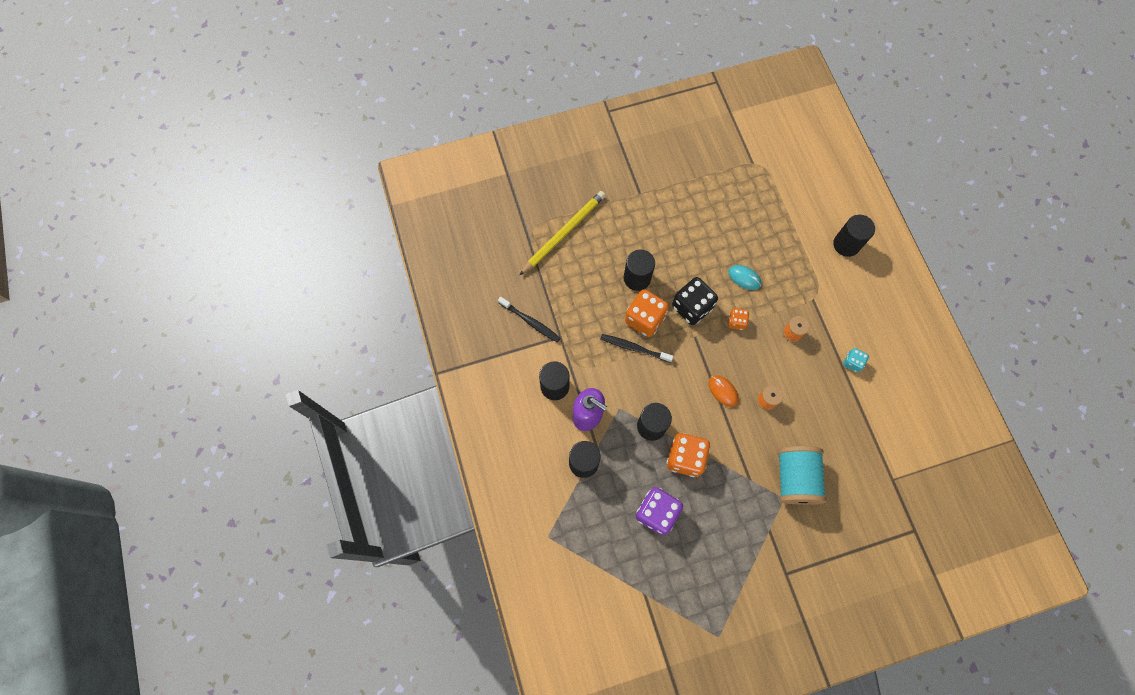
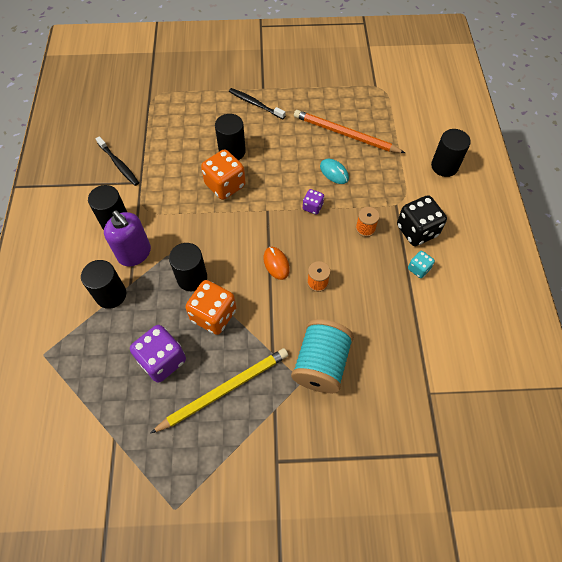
camera: 15 degrees right, 10 degrees down
yellow pencil [519,191,606,276] -> yellow pencil moved to [150,348,288,434]
black toothbrush [600,334,673,363] -> black toothbrush moved to [229,88,285,119]
black dice [672,277,718,325] -> black dice moved to [397,195,447,246]
orange dice [728,308,749,330] -> purple dice [303,189,324,215]
none -> orange pencil [294,110,405,153]

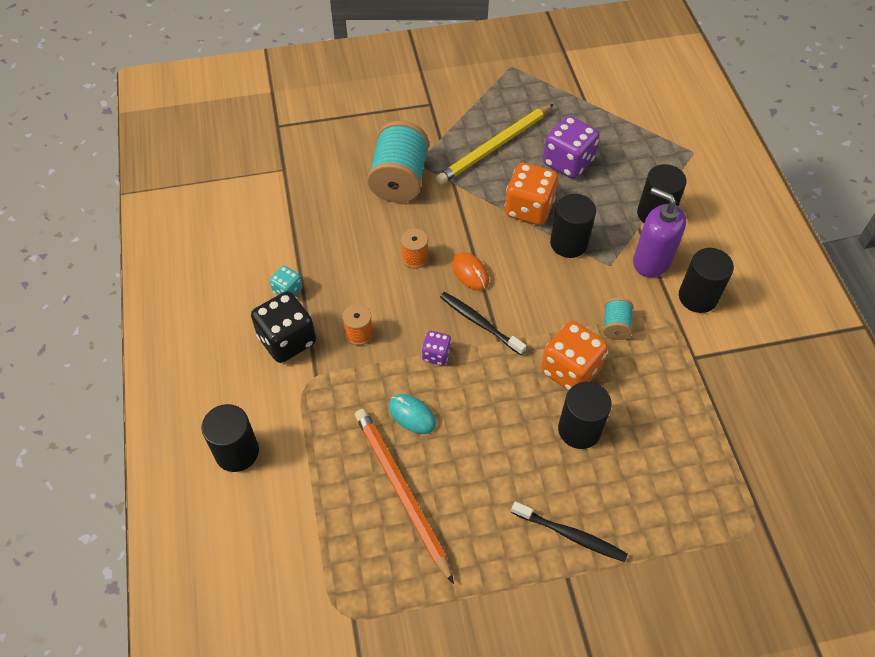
camera: 170 degrees right, 5 degrees down
black toothbrush [96,136,139,186] -> black toothbrush moved to [440,292,527,355]
orange pencil [294,110,405,153] -> orange pencil turned 135 degrees counterclockwise [355,409,454,584]
none -> turquoise spool [603,297,633,340]

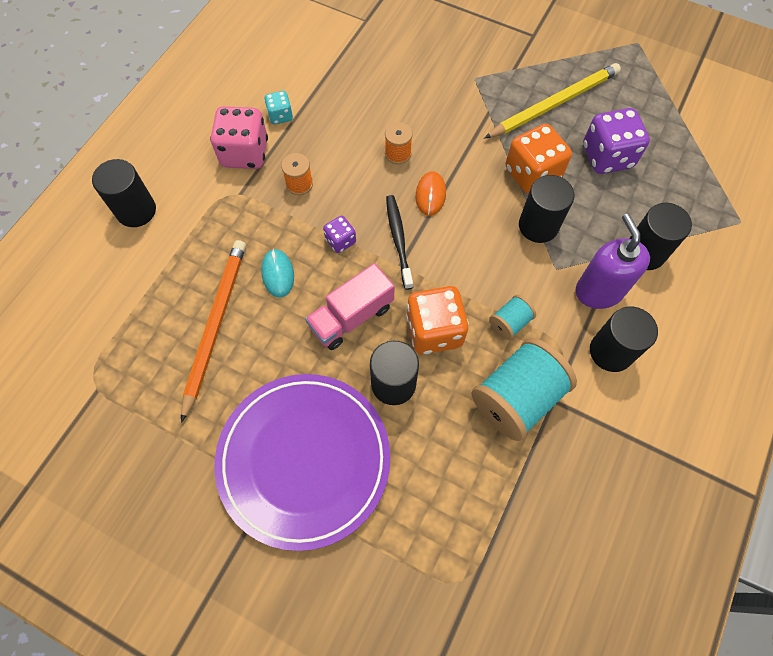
camera: 40 degrees right, 10 degrees up
black dice [251,291,316,363] -> pink dice [210,106,268,169]
turquoise spool [367,121,429,203] -> turquoise spool moved to [471,338,577,441]
yellow pencil [436,104,554,184] -> yellow pencil turned 150 degrees clockwise [484,63,621,138]
black toothbrush [511,501,628,562] -> purple plate [214,374,390,551]
none -> pink truck [305,263,395,350]

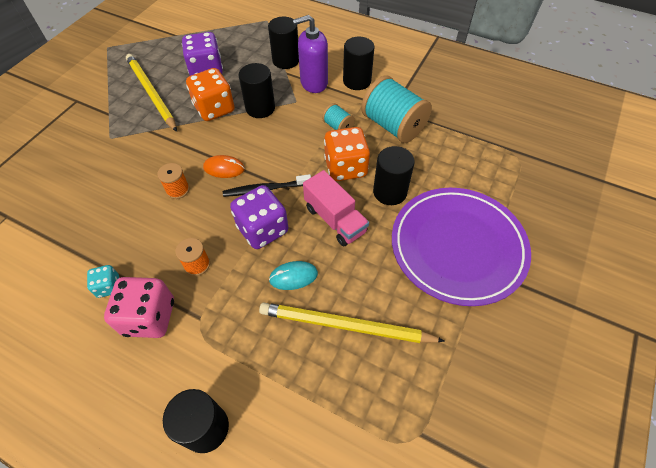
camera: 90 degrees left, 10 degrees down
orange pencil [181,240,246,423] -> yellow pencil [259,302,445,343]
purple dice [323,216,356,253] -> purple dice [230,185,288,249], size x1.91

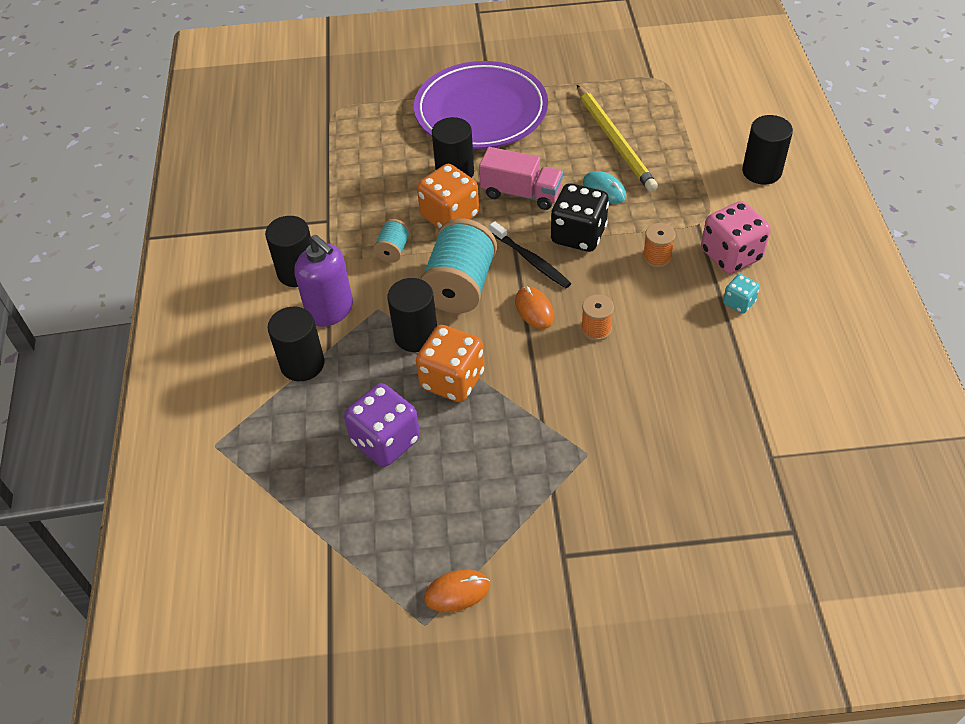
camera: 120 degrees left, 5 degrees down
yellow pencil [126,54,177,132] -> none
purple dice [230,185,288,249] -> black dice [551,183,609,252]
pink truck [303,170,369,246] -> pink truck turned 90 degrees clockwise [479,147,563,210]
turquoise spool [361,75,432,143] -> turquoise spool moved to [420,218,497,313]
none -> orange mouse [424,570,490,612]

